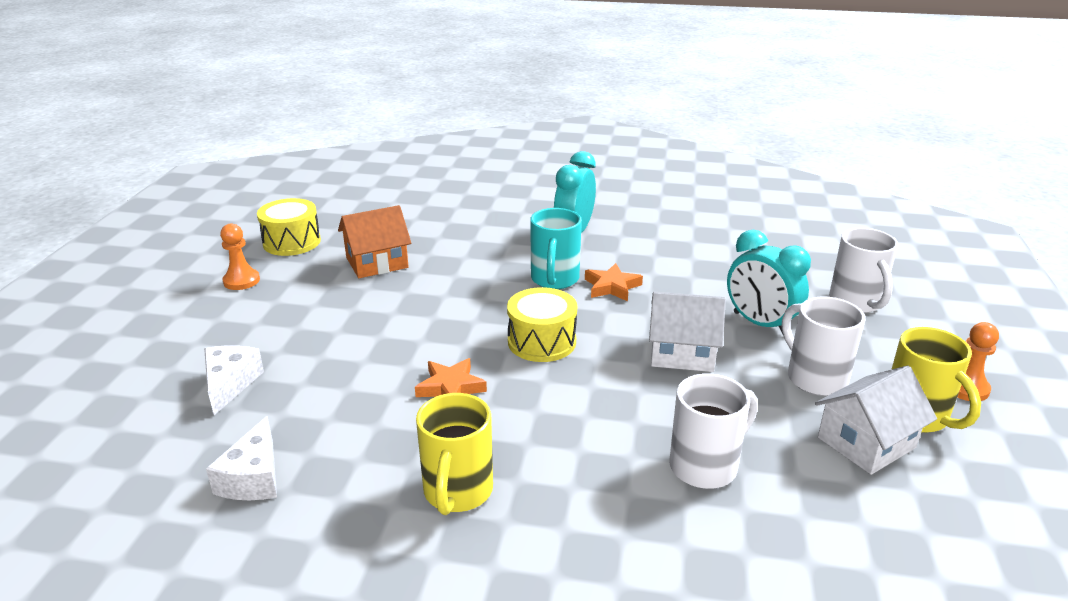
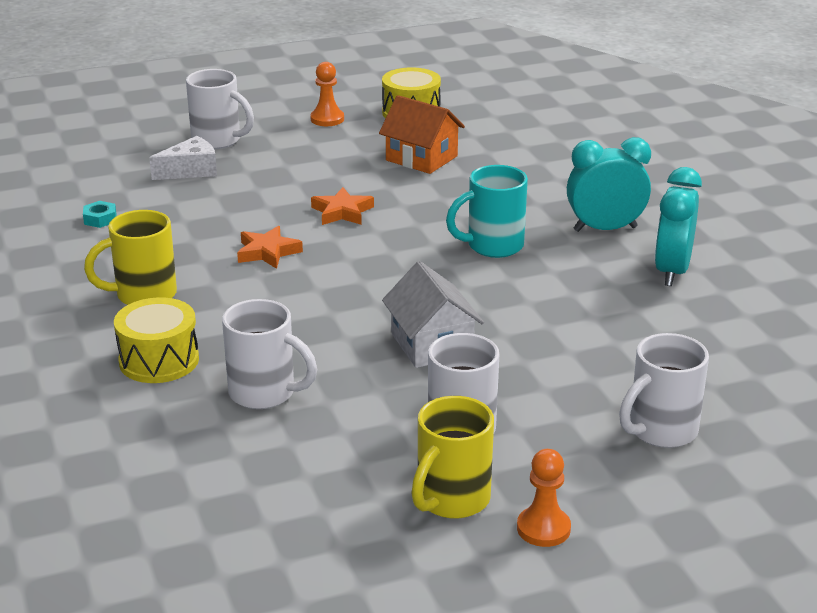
camera: 60 degrees right, 0 degrees up
white cheese [206,416,277,500] -> turquoise nut [83,201,116,228]
yellow drum [507,287,577,362] -> yellow drum moved to [114,297,199,383]
orange star [585,263,643,301] -> orange star moved to [311,187,374,225]
turquoise clock [727,230,811,336] -> turquoise clock moved to [655,167,702,286]
white house [815,365,937,475] -> none
none -> white mug [186,69,254,149]

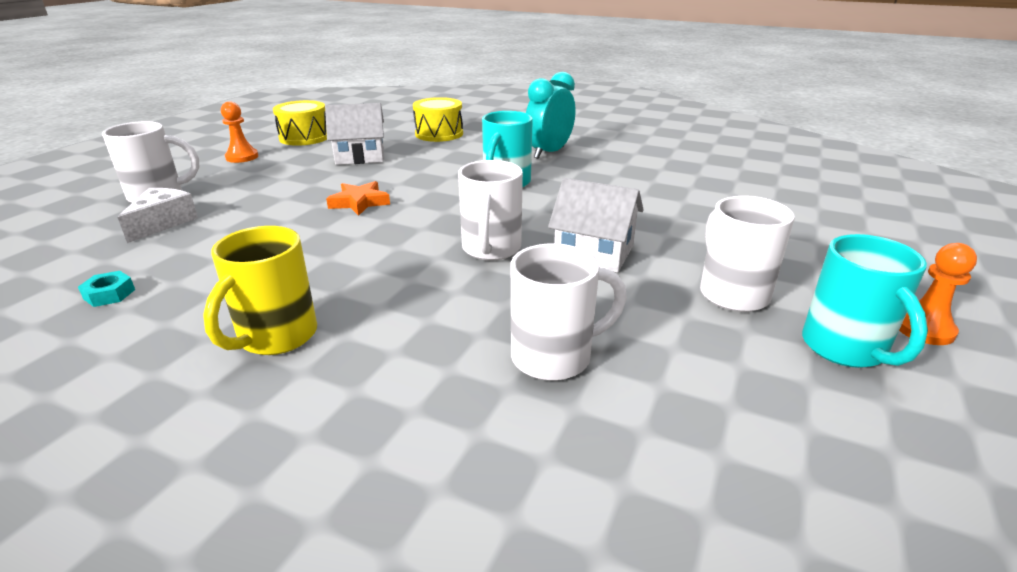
camera: 45 degrees left, 0 degrees up
yellow drum [114,297,199,383] -> yellow drum moved to [413,97,463,142]
orange star [237,226,303,269] -> none
orange house [379,95,465,174] -> white house [325,103,384,165]
yellow mug [411,396,494,519] -> turquoise mug [802,234,928,368]
white mug [619,333,709,448] -> white mug moved to [458,160,523,261]
turquoise clock [655,167,702,286] -> none

